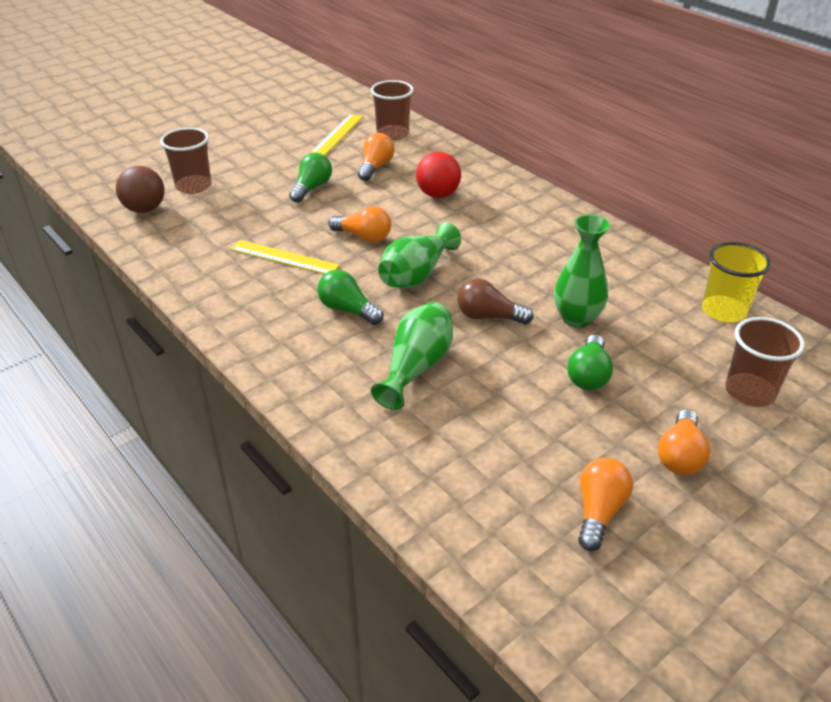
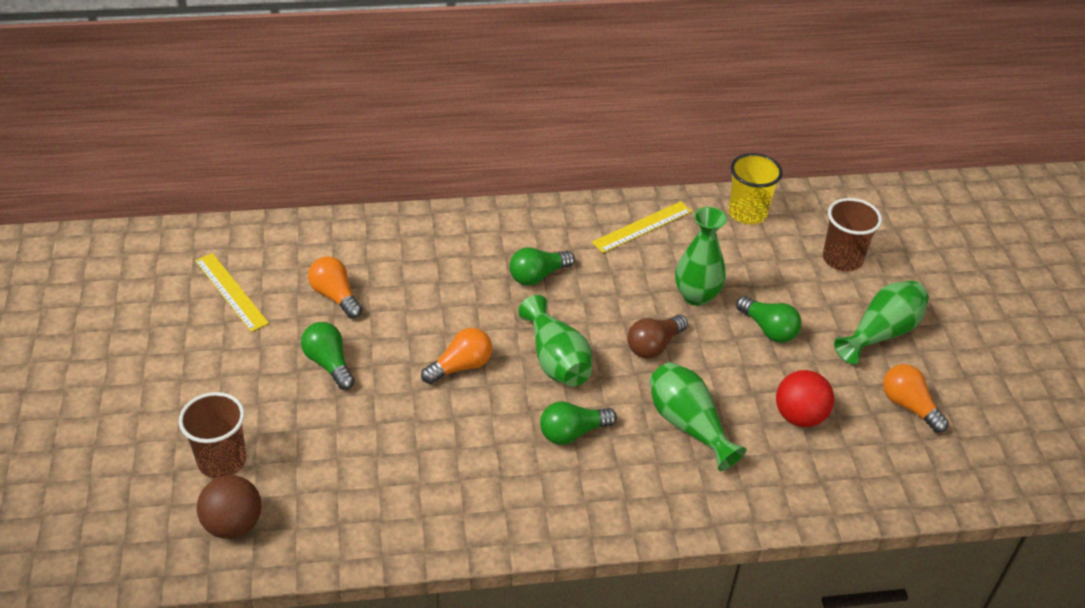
camera: 60 degrees left, 5 degrees up
yellow ruler [230,240,340,274] -> yellow ruler moved to [592,201,692,253]
brown cup [371,80,414,140] -> none
red ball [416,152,461,198] -> red ball moved to [776,370,834,427]
orange light bulb [658,409,710,475] -> green vase [834,281,929,365]
none -> green light bulb [509,247,575,286]

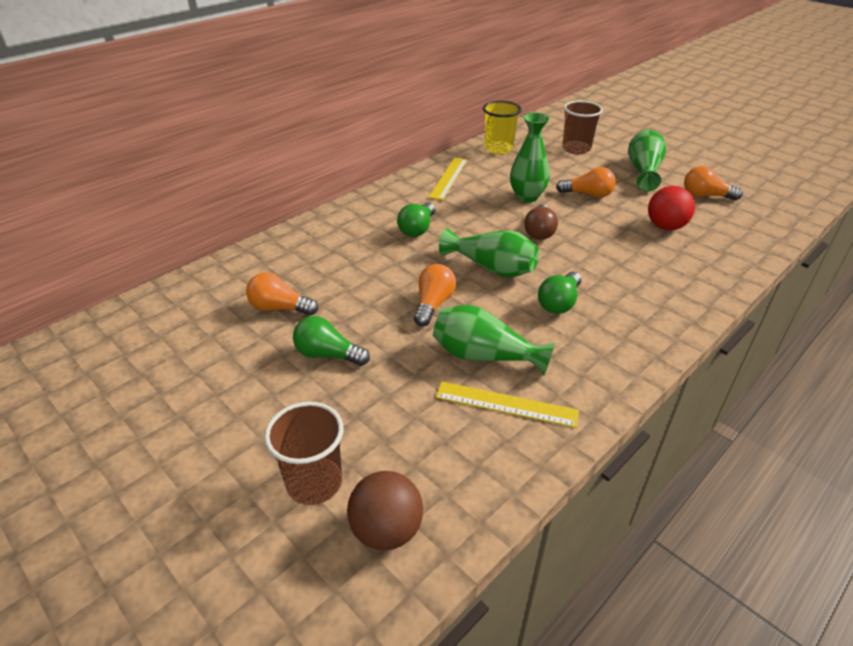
camera: 35 degrees left, 5 degrees down
yellow ruler [195,253,269,332] -> yellow ruler moved to [436,382,579,428]
green vase [649,362,746,471] -> green vase moved to [433,305,555,375]
green light bulb [736,296,801,343] -> orange light bulb [556,167,616,198]

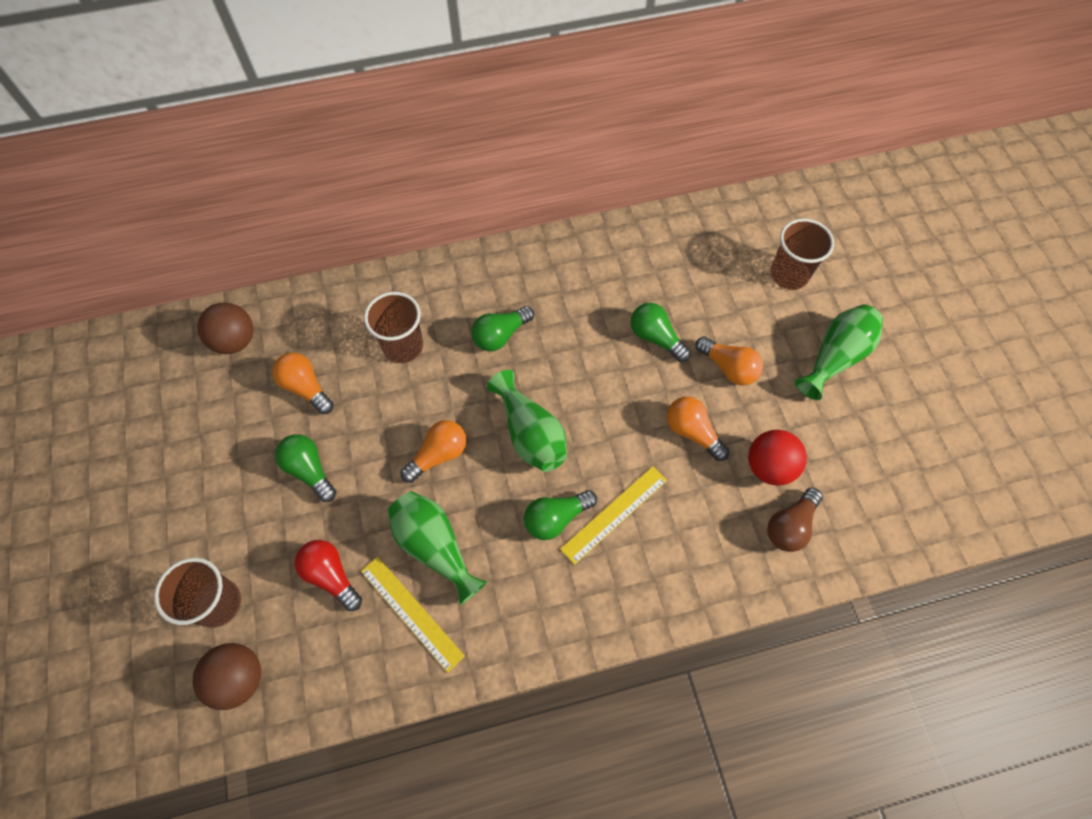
camera: 30 degrees right, 25 degrees up
yellow ruler [428,158,467,200] -> yellow ruler moved to [560,466,667,565]
yellow cup [483,101,521,155] -> none
green vase [510,113,550,202] -> green light bulb [631,303,691,362]
brown light bulb [524,204,558,240] -> brown light bulb moved to [767,488,823,552]
orange light bulb [684,166,743,201] -> orange light bulb moved to [667,397,729,461]
none -> brown ball [197,302,253,354]
none -> red light bulb [295,540,362,611]
none -> brown cup [364,292,423,363]

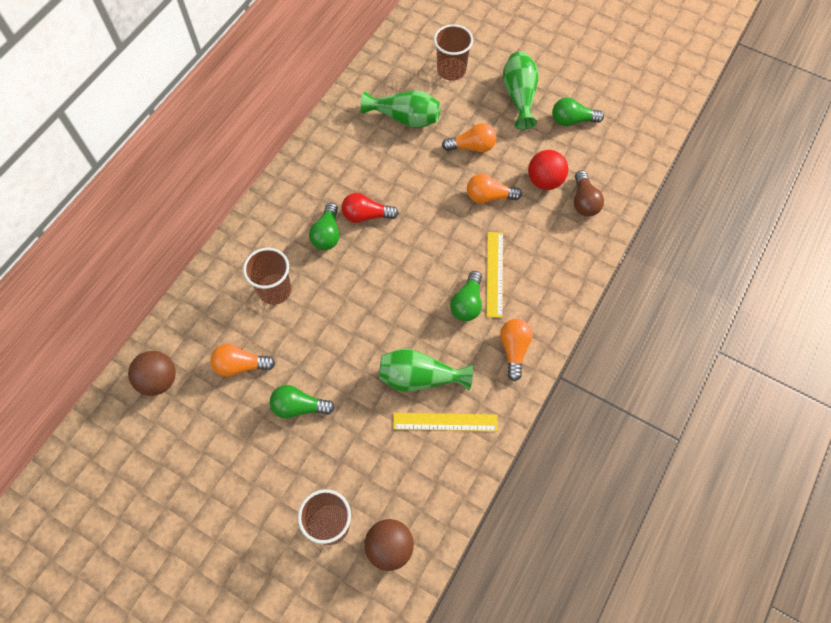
camera: 45 degrees left, 0 degrees up
red light bulb [295,540,362,611] -> red light bulb moved to [342,193,399,223]
orange light bulb [401,420,467,483] -> orange light bulb moved to [500,319,533,381]
green vase [487,370,567,472] -> green vase moved to [361,90,440,128]
green light bulb [631,303,691,362] -> green light bulb moved to [552,97,604,127]

